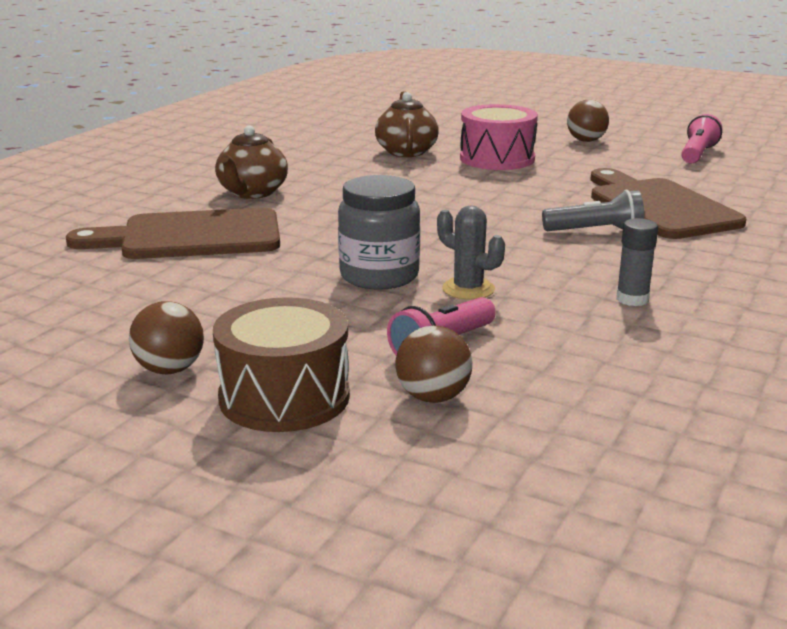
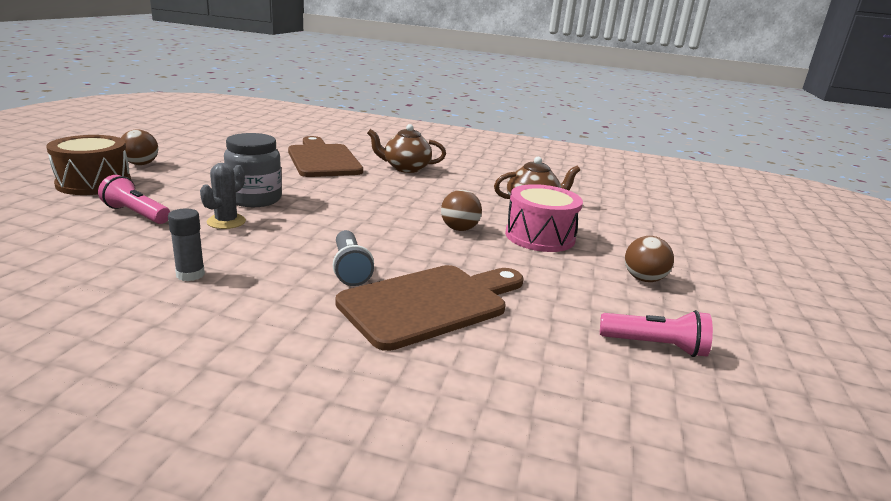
camera: 75 degrees right, 0 degrees up
brown ball [395,325,472,403] -> brown ball moved to [441,190,482,231]

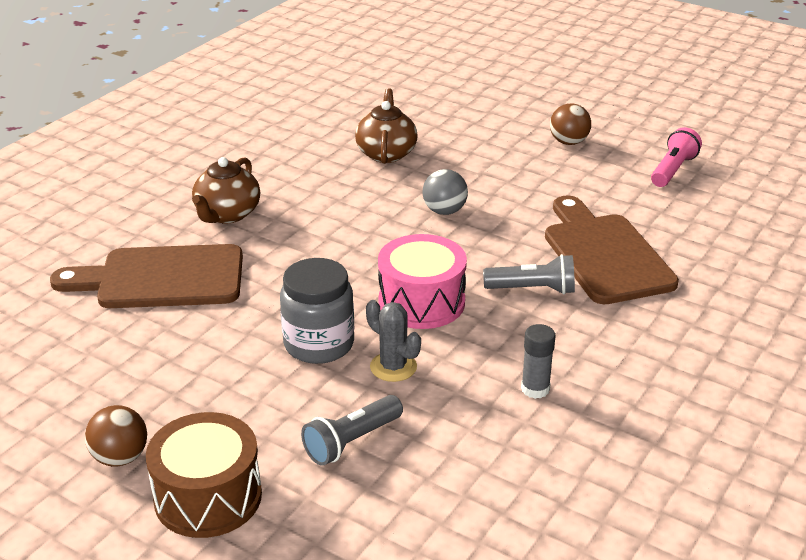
camera: 70 degrees left, 10 degrees up
pink flashlight [98,175,170,224] -> grey flashlight [301,395,403,466]
brown ball [441,190,482,231] -> grey ball [423,169,468,215]
pink drum [505,184,583,252] -> pink drum moved to [378,234,467,329]

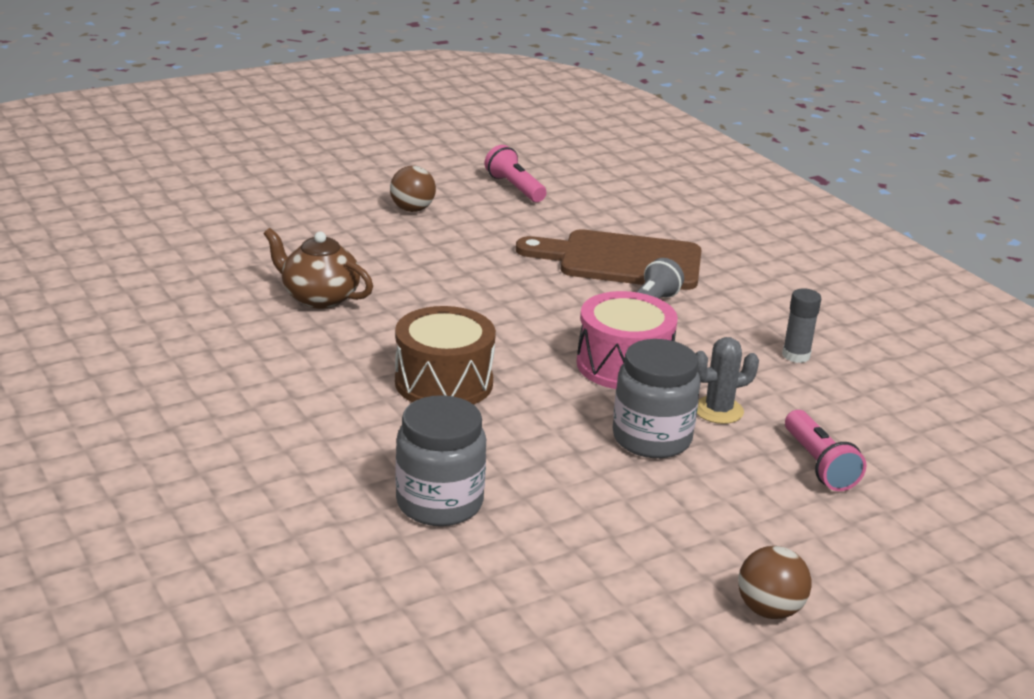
camera: 65 degrees left, 5 degrees down
brown cutting board [50,244,243,308] -> grey jar [395,395,486,526]
brown drum [146,412,262,538] -> brown drum moved to [395,306,496,405]
brown teapot [192,157,260,223] -> none
grey flashlight [301,395,403,466] -> pink flashlight [785,410,866,491]
grey ball [423,169,468,215] -> none

